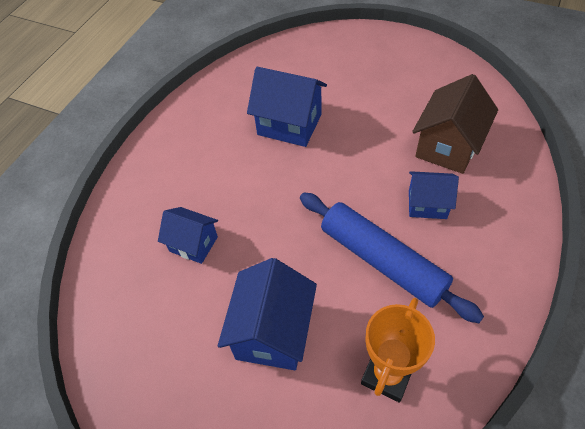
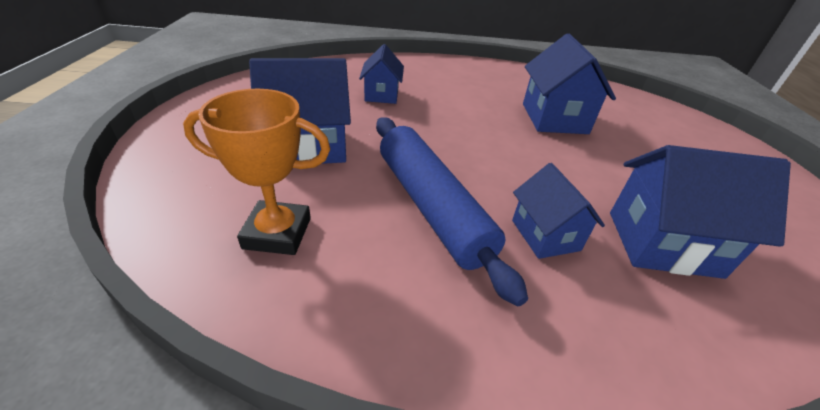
camera: 60 degrees right, 15 degrees down
blue rolling pin [300,193,484,323] -> blue rolling pin turned 45 degrees counterclockwise [376,117,528,306]
brown house [412,74,498,174] -> blue house [610,145,791,279]

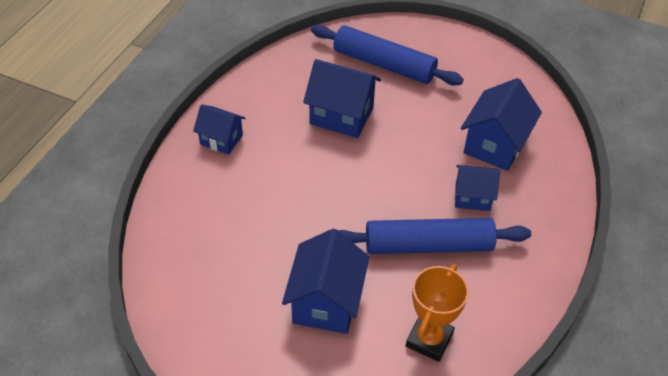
camera: 65 degrees left, 10 degrees up
blue house [359,44,404,104] -> blue house moved to [193,104,245,155]
none -> blue rolling pin [311,25,464,86]

